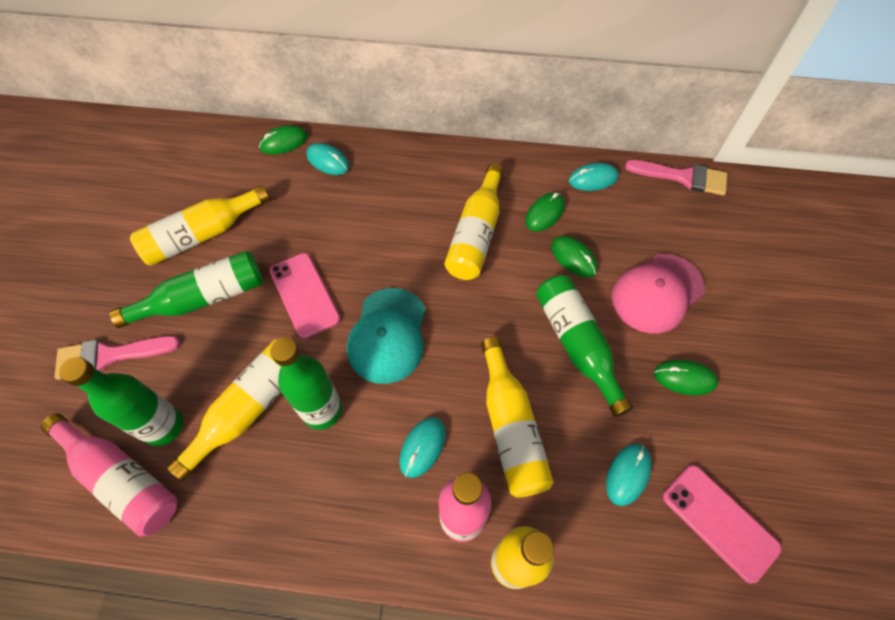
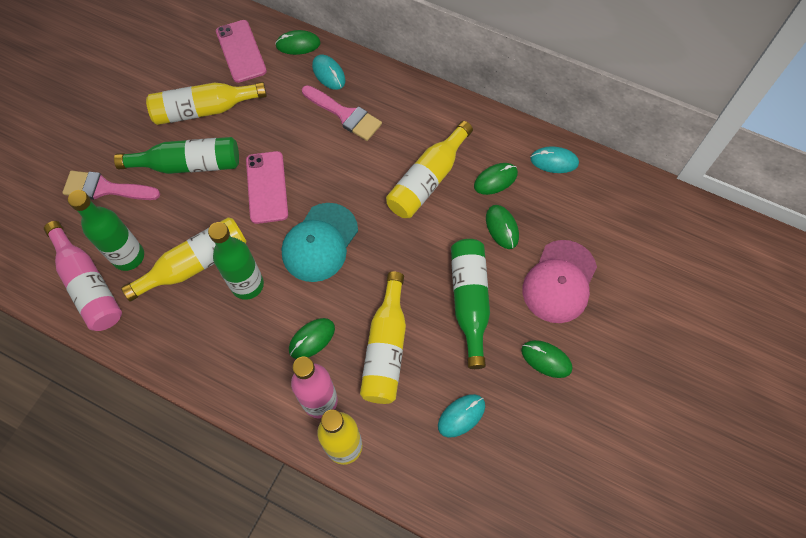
camera: 20 degrees right, 5 degrees up
turquoise mouse [399,417,446,478] -> green mouse [289,318,335,359]
pink cap [612,254,705,334] -> pink cap turned 45 degrees counterclockwise [523,240,597,323]
pink brush [625,160,727,196] -> pink brush moved to [302,85,382,141]
pink phone [663,465,782,583] -> pink phone moved to [216,20,267,83]

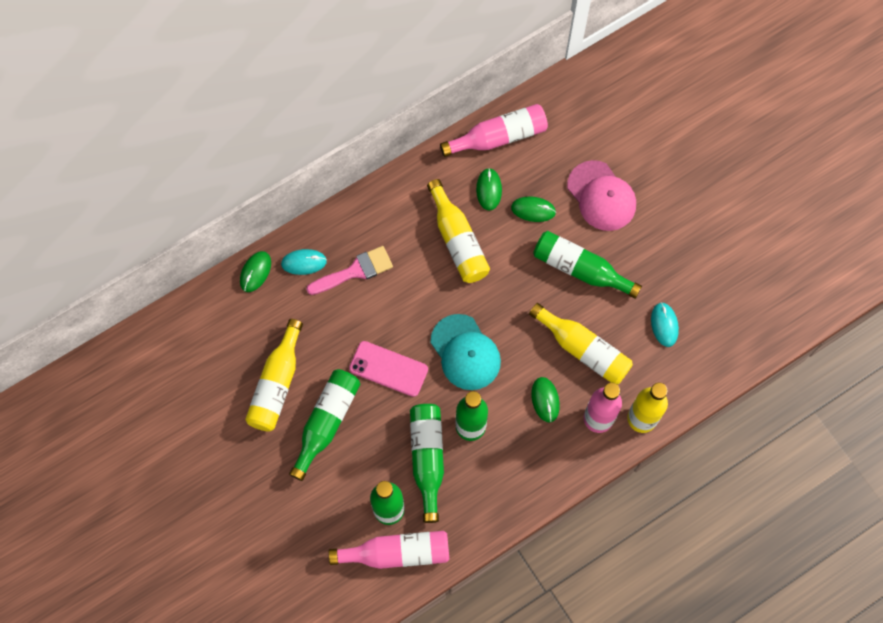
camera: 60 degrees left, 5 degrees up
pink brush [62,171,160,200] -> none
yellow bottle [121,217,247,302] -> green bottle [410,404,444,523]
pink phone [216,20,267,83] -> none
green mouse [521,340,572,378] -> none
turquoise mouse [530,146,579,173] -> pink bottle [440,104,548,157]

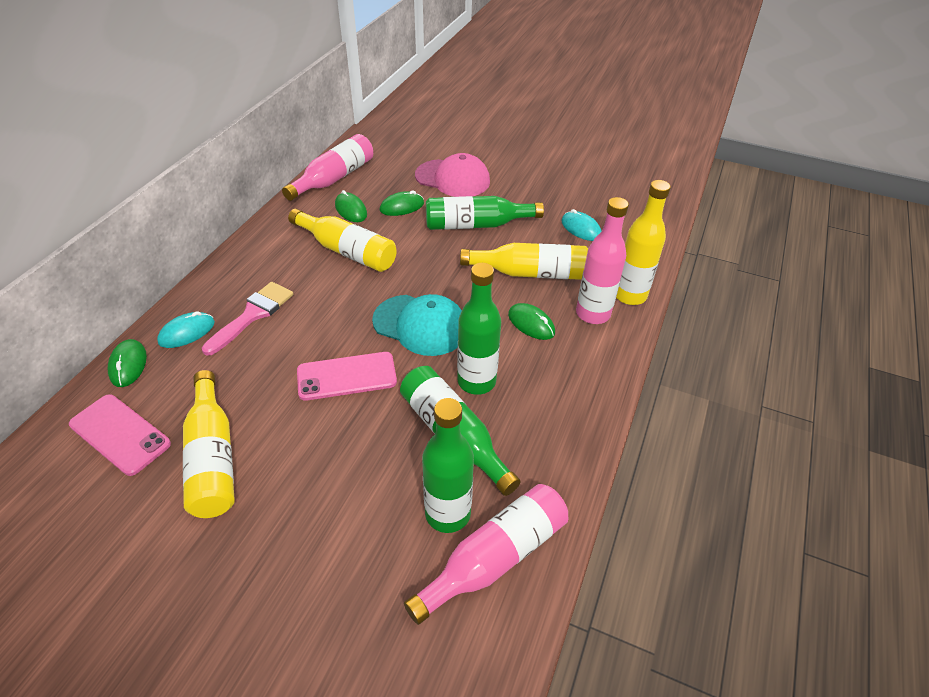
camera: 35 degrees left, 25 degrees down
green bottle [289,369,360,481] -> none
none -> pink phone [69,394,171,476]

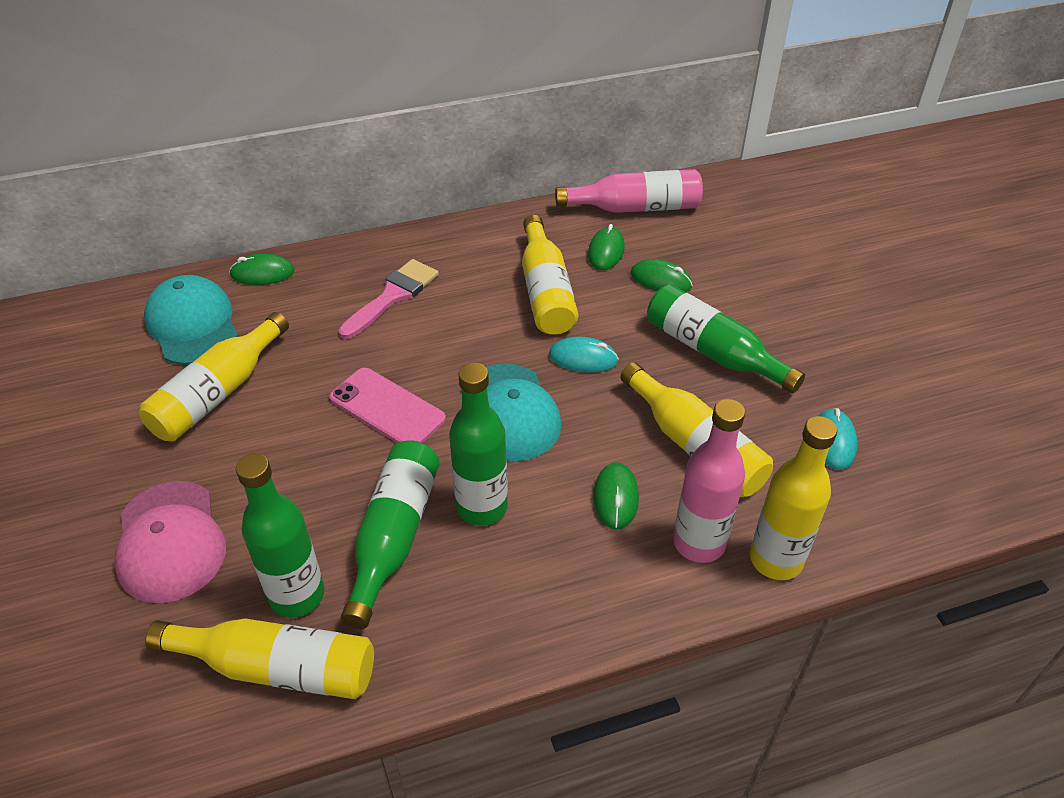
camera: 50 degrees right, 0 degrees up
pink phone [69,394,171,476] -> turquoise cap [144,275,238,365]
green mouse [108,339,147,387] -> green mouse turned 45 degrees clockwise [229,253,295,285]
turquoise mouse [157,311,215,348] -> turquoise mouse moved to [549,336,619,373]
pink brush [202,282,293,356] -> pink brush turned 45 degrees counterclockwise [338,259,439,339]
pink bottle [404,484,568,625] -> yellow bottle [145,618,374,699]
pink cap [415,153,490,197] -> pink cap moved to [114,481,226,603]

